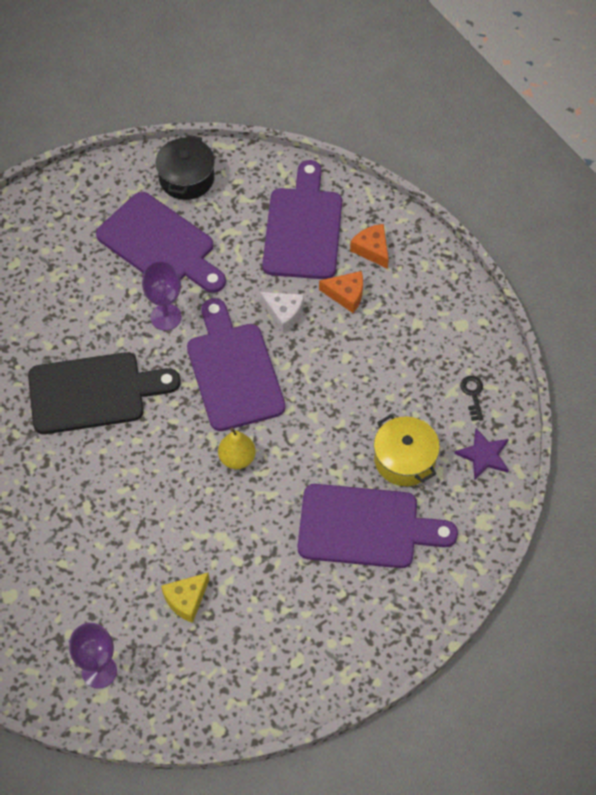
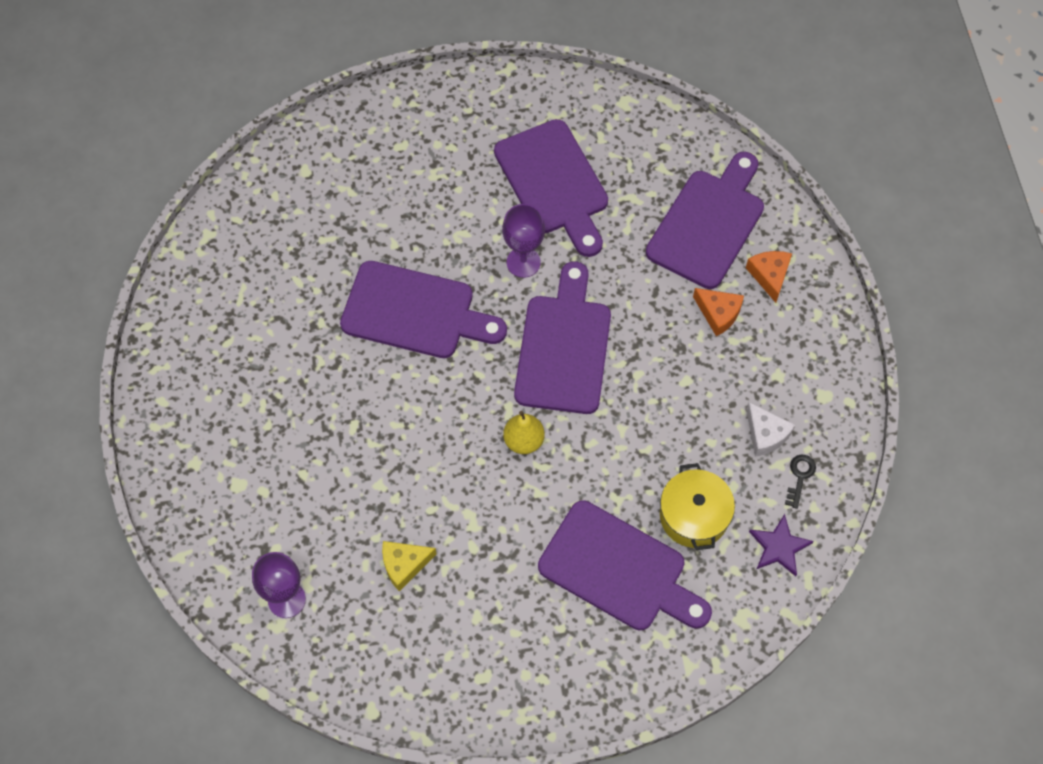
camera: 25 degrees right, 5 degrees up
black cutting board [28,352,181,434] -> purple cutting board [340,261,507,358]
black pot [155,135,215,200] -> none
white cheese [260,292,304,333] -> white cheese moved to [746,402,795,457]

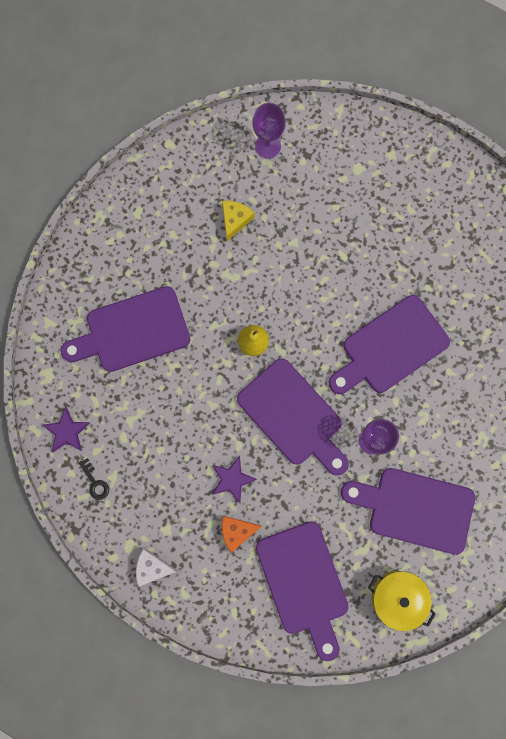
camera: 130 degrees right, 15 degrees up
yellow pot [660,463,735,550] -> yellow pot moved to [368,571,436,631]
orange cheese [746,251,792,303] -> none
white cheese [746,402,795,457] -> white cheese moved to [136,548,178,587]
none -> purple star [212,456,257,503]

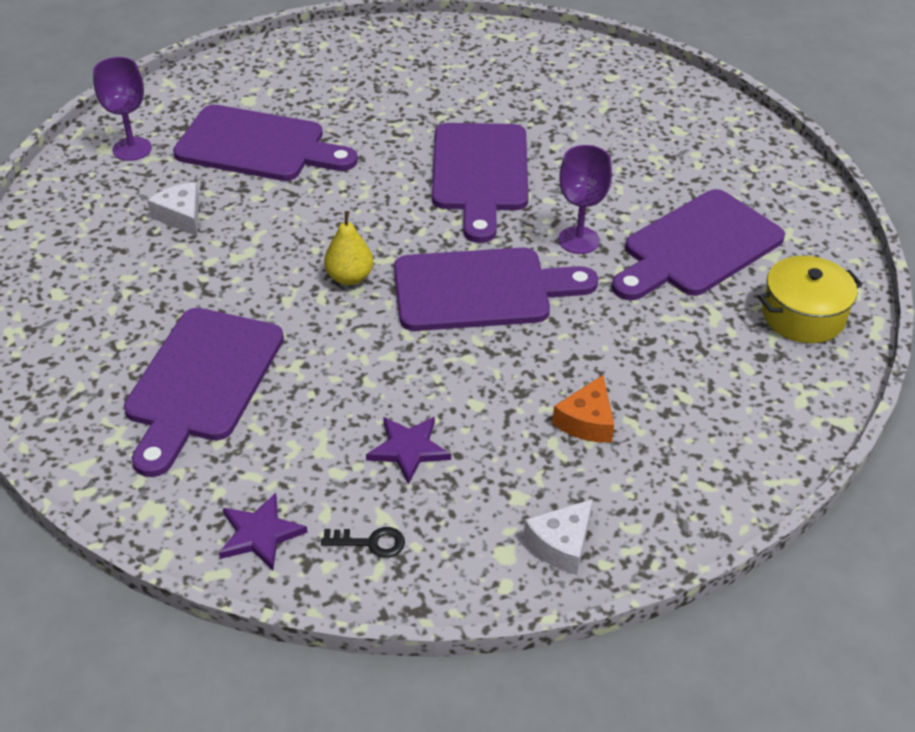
camera: 55 degrees left, 35 degrees down
purple star [212,456,257,503] -> purple star moved to [366,417,451,484]
yellow cheese [222,201,255,241] -> white cheese [147,182,199,236]
purple cutting board [256,521,348,661] -> purple cutting board moved to [173,105,358,181]

